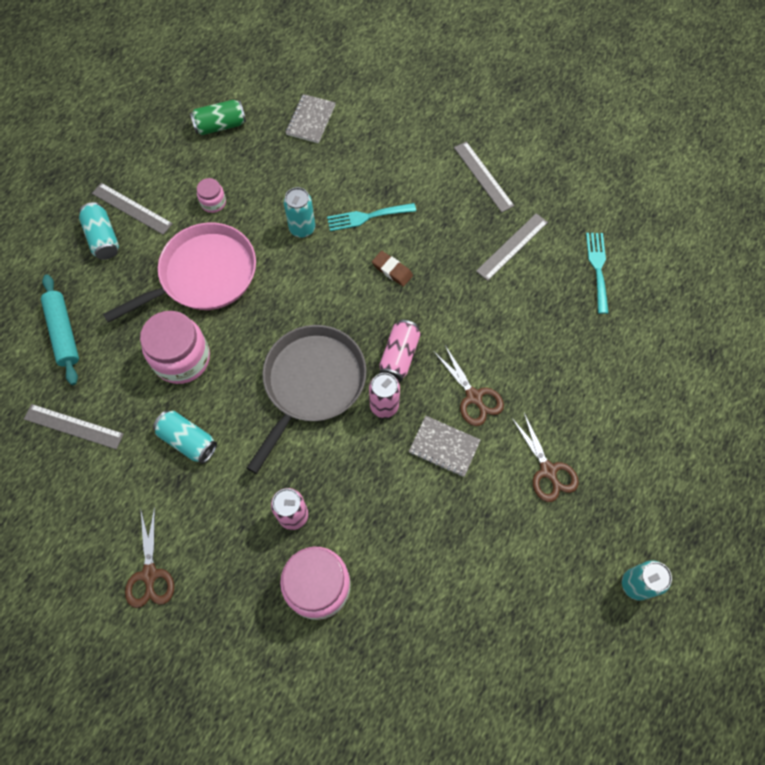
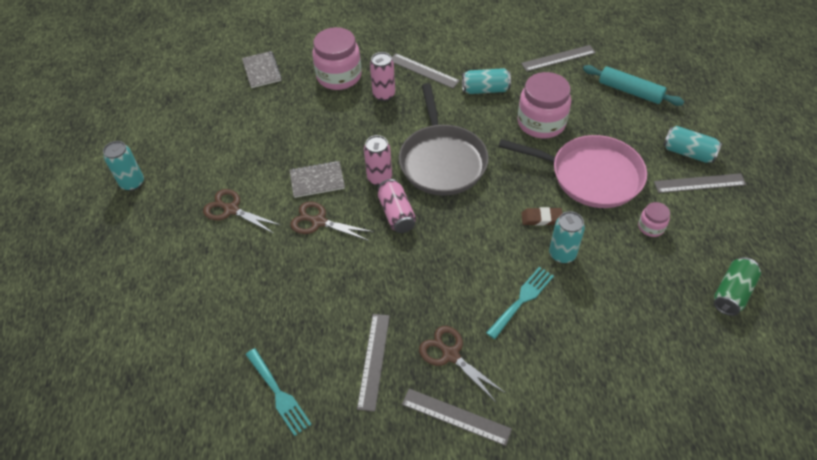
camera: 145 degrees right, 15 degrees down
pink pan [103,223,256,323] -> pink pan turned 90 degrees counterclockwise [499,135,647,208]
brown scissors [125,506,174,608] -> brown scissors moved to [419,326,505,402]
grey notebook [285,94,336,143] -> grey notebook moved to [242,51,282,88]
brown eraser [372,251,413,287] -> brown eraser moved to [521,207,562,226]
none -> grey ruler [392,53,460,88]

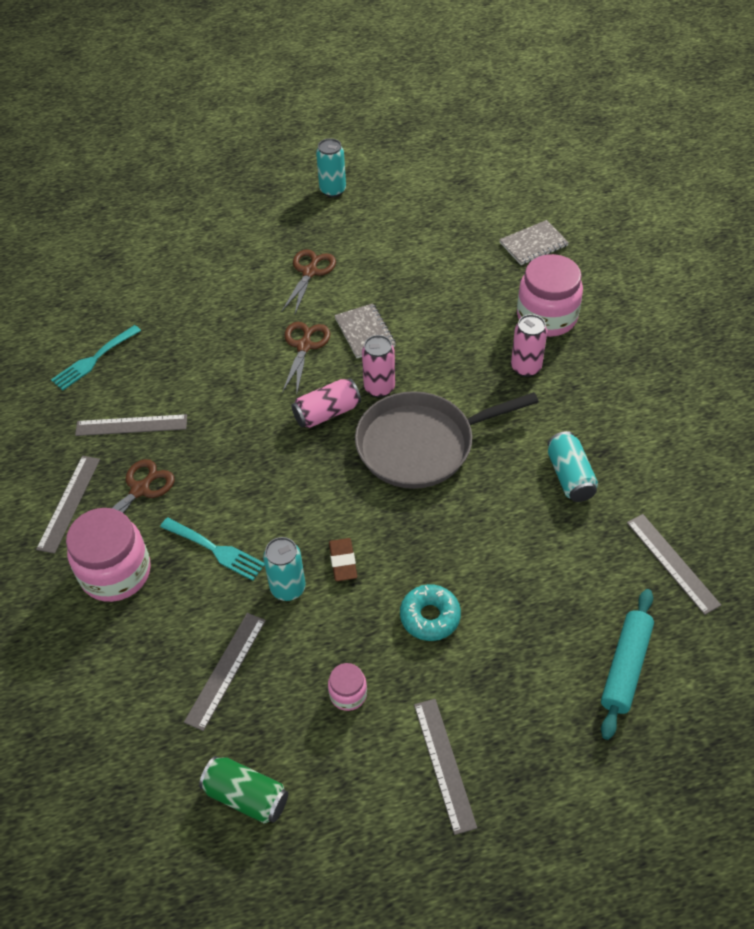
camera: 80 degrees right, 0 degrees up
grey ruler [392,53,460,88] -> grey ruler moved to [184,613,266,731]
pink pan [499,135,647,208] -> turquoise donut [400,584,461,641]
pink jar [518,72,571,138] -> pink jar moved to [66,508,151,602]
turquoise can [663,126,722,163] -> none

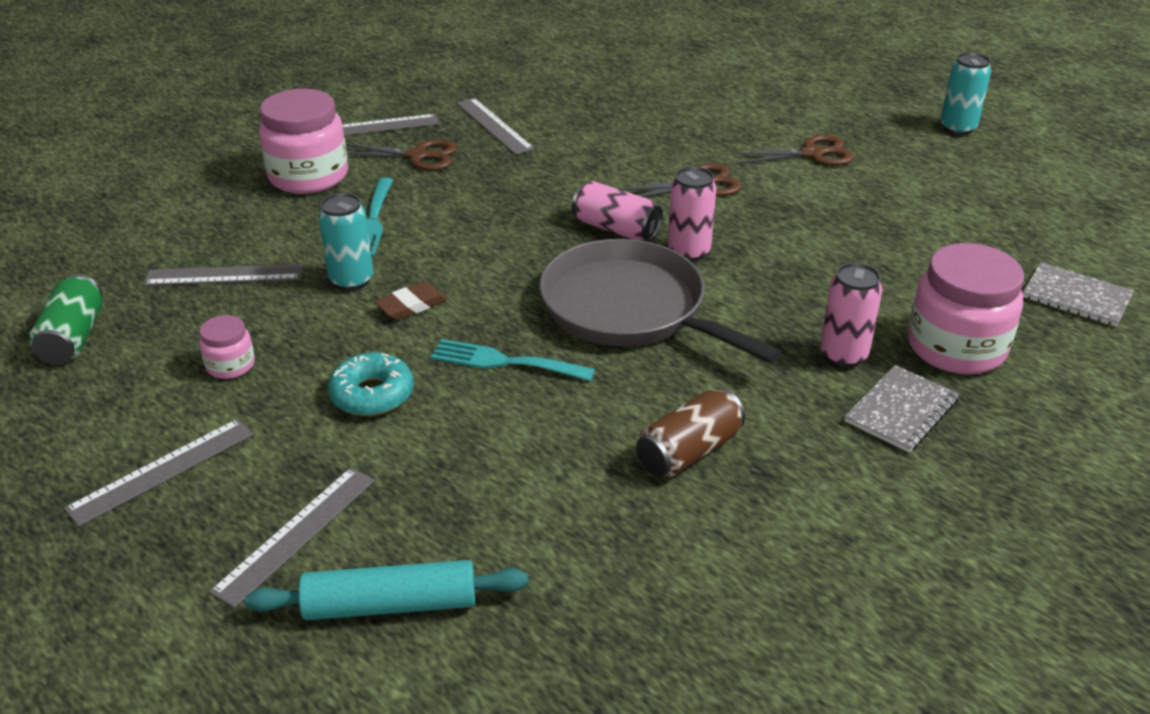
camera: 60 degrees right, 15 degrees down
turquoise fork [51,325,141,390] -> turquoise fork moved to [431,339,595,381]
grey notebook [334,303,396,358] -> grey notebook moved to [844,365,959,453]
turquoise can [547,431,598,502] -> brown can [636,388,745,477]
grey ruler [627,514,721,615] -> grey ruler moved to [209,468,375,608]

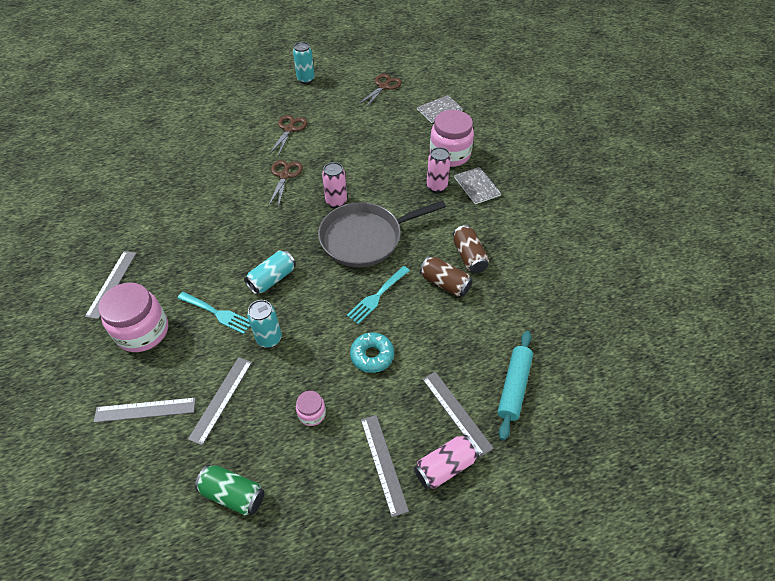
camera: 65 degrees left, 15 degrees up
brown scissors [346,139,458,171] -> brown scissors moved to [359,74,402,107]
brown eraser [375,281,448,320] -> none
grey ruler [456,98,535,155] -> grey ruler moved to [93,398,196,423]
pink can [572,181,663,241] -> pink can moved to [414,435,479,489]
none -> turquoise can [244,250,296,295]
none -> brown can [420,256,473,297]

